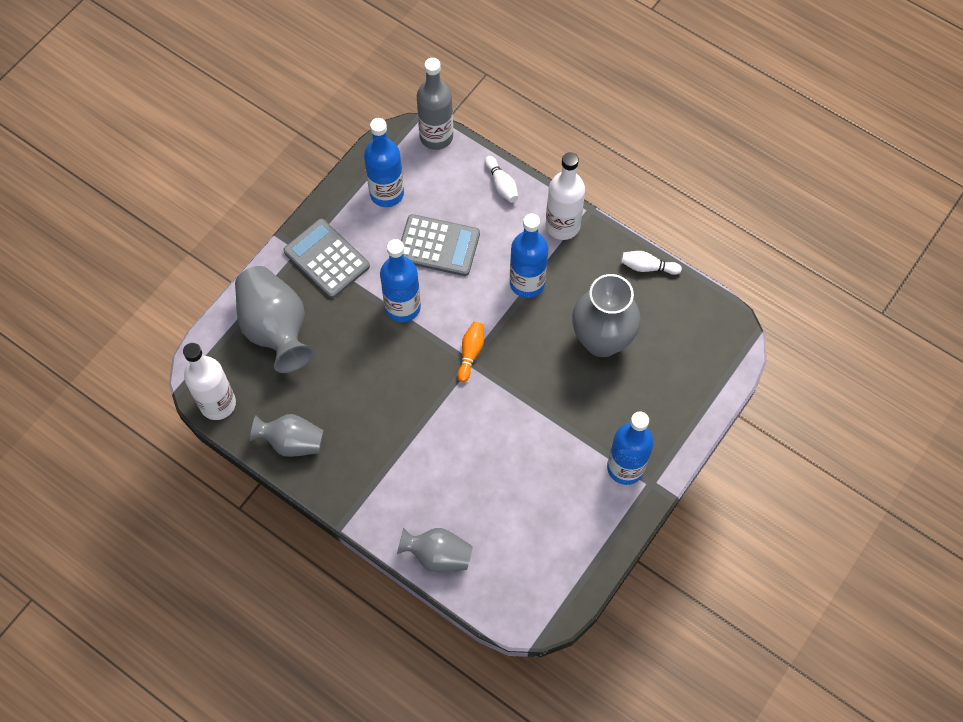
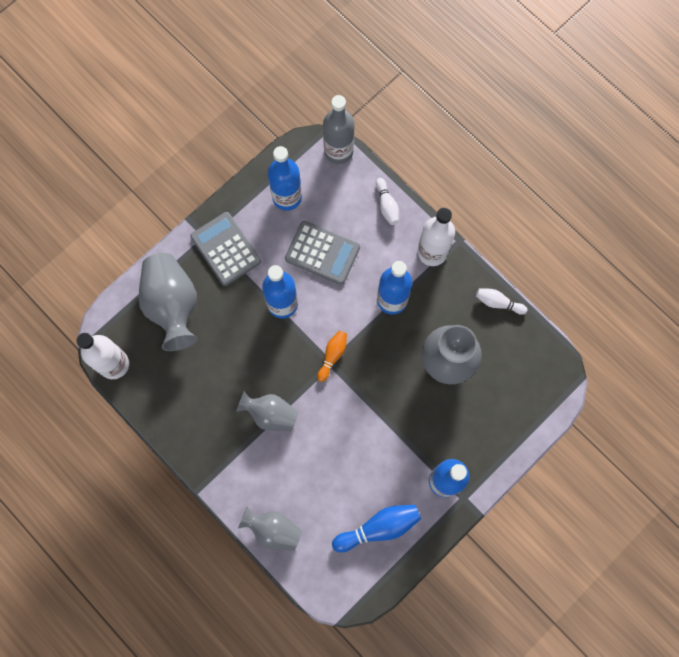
camera: 10 degrees right, 10 degrees up
grey vase [250,414,324,457] -> grey vase moved to [236,391,299,431]
none -> blue bowling pin [332,505,421,552]

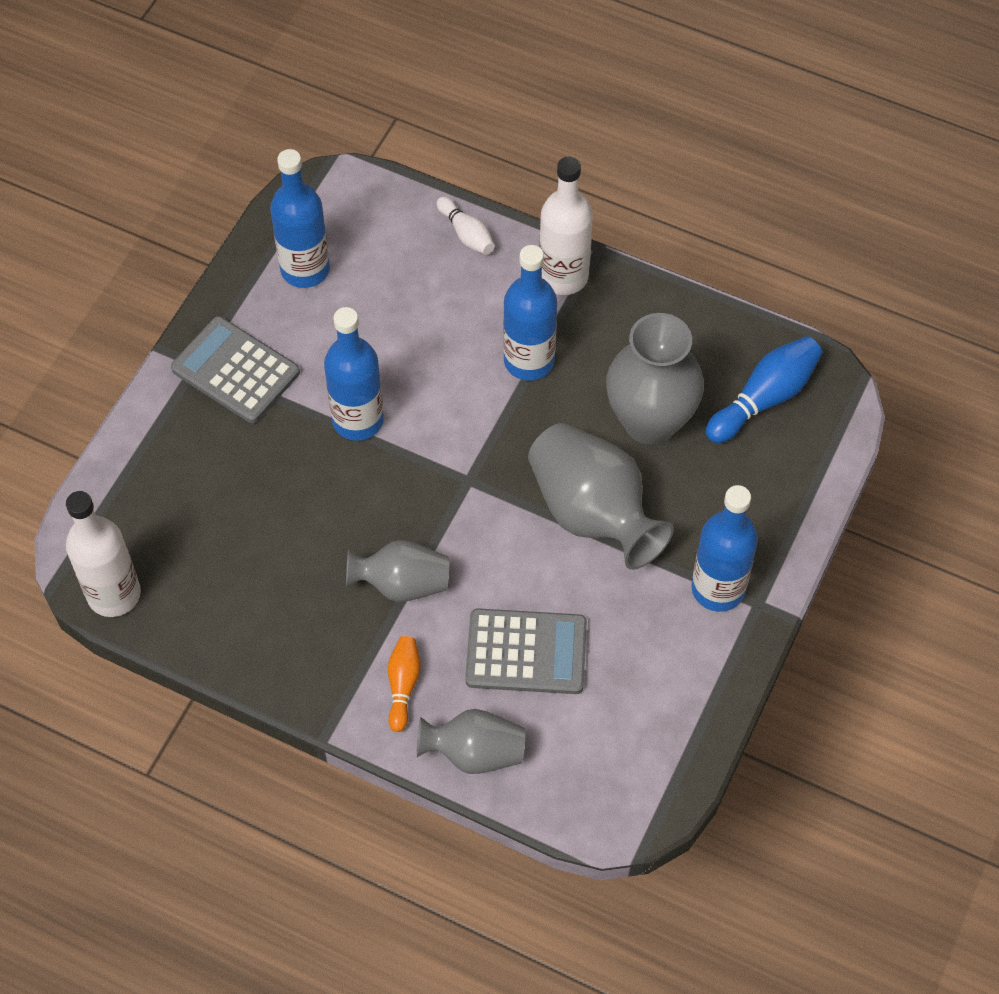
camera: 20 degrees left, 15 degrees down
grey vase [139,253,198,351] -> grey vase moved to [528,423,674,570]
grey calculator [285,221,360,285] -> grey calculator moved to [465,608,587,694]
orange bowling pin [317,330,347,382] -> orange bowling pin moved to [388,636,421,732]
grey bottle [323,95,354,164] -> none
blue bowling pin [332,505,421,552] -> blue bowling pin moved to [706,336,823,443]
white bowling pin [476,288,527,315] -> none

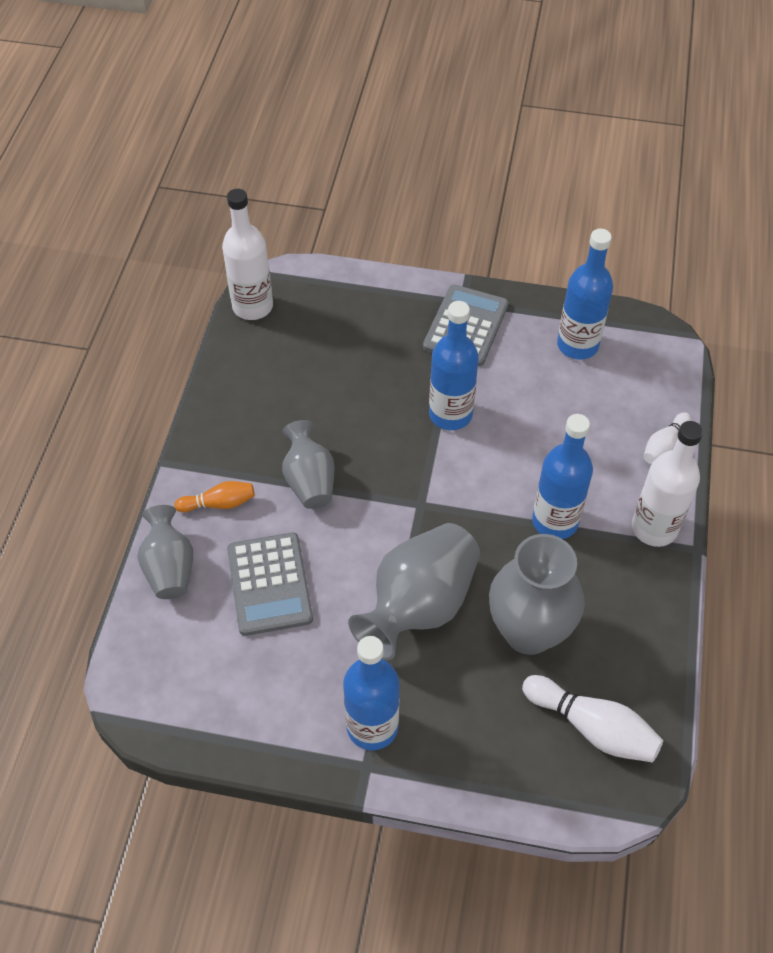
camera: 75 degrees right, 5 degrees down
blue bowling pin [706,336,823,443] -> white bowling pin [522,675,663,763]

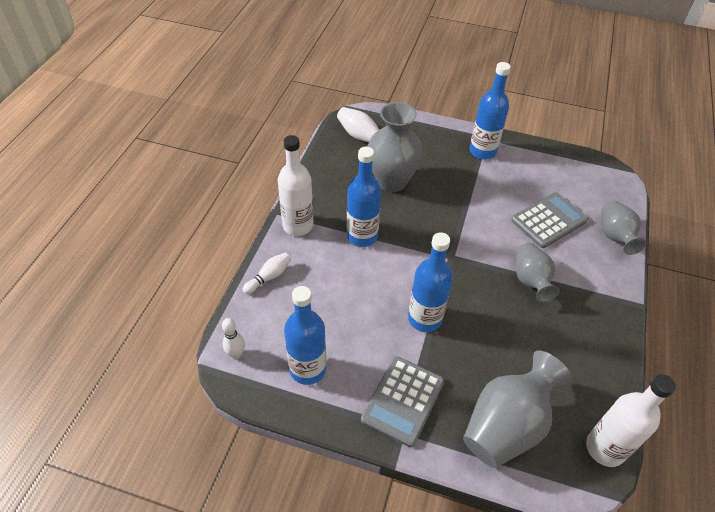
camera: 175 degrees left, 5 degrees down
orange bowling pin [174,481,255,512] -> none
grey calculator [227,533,313,636] -> grey calculator turned 60 degrees clockwise [511,192,588,248]
grey vase [348,523,480,660] -> grey vase moved to [463,350,572,468]
none -> white bowling pin [222,318,245,359]

